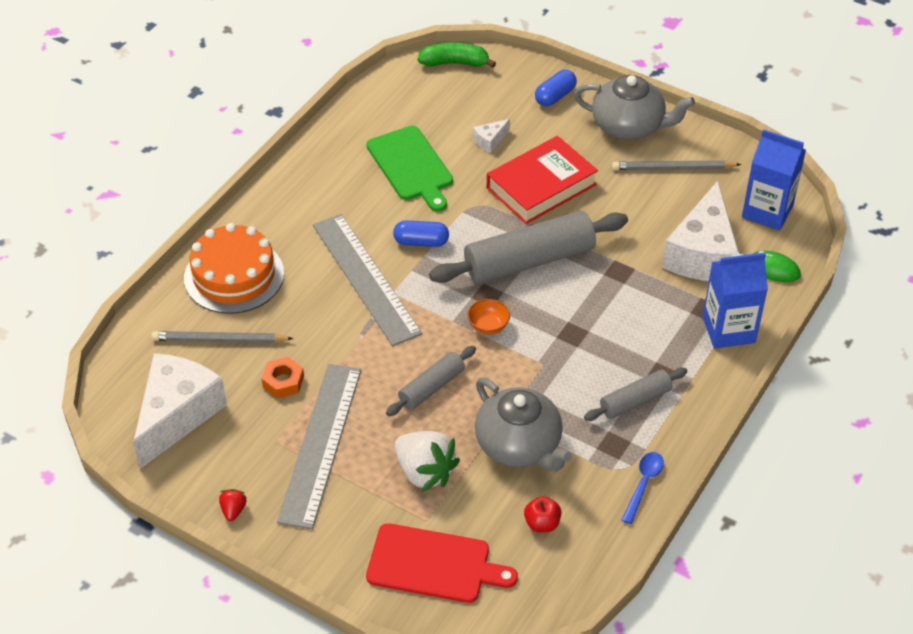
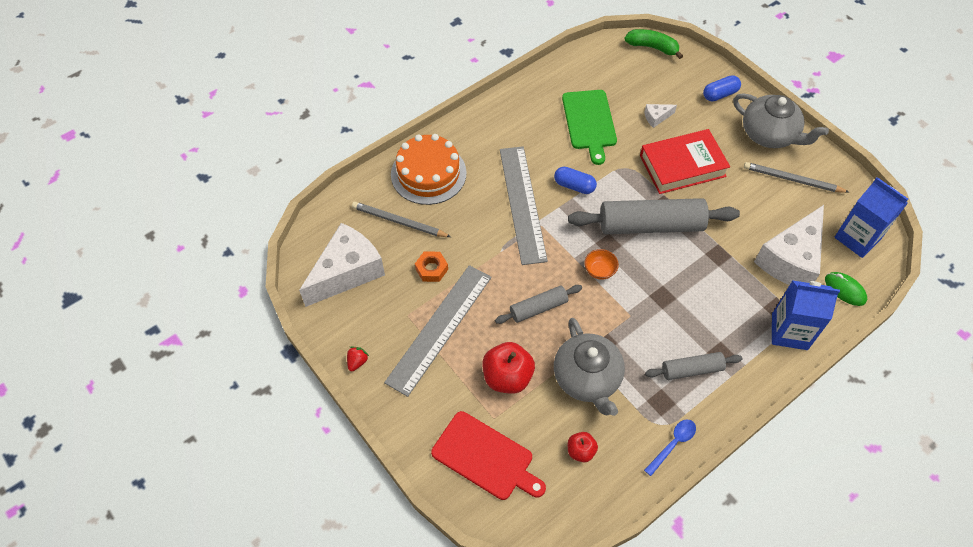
camera: 20 degrees right, 10 degrees up
white strawberry [395,431,460,492] -> red apple [482,342,535,394]

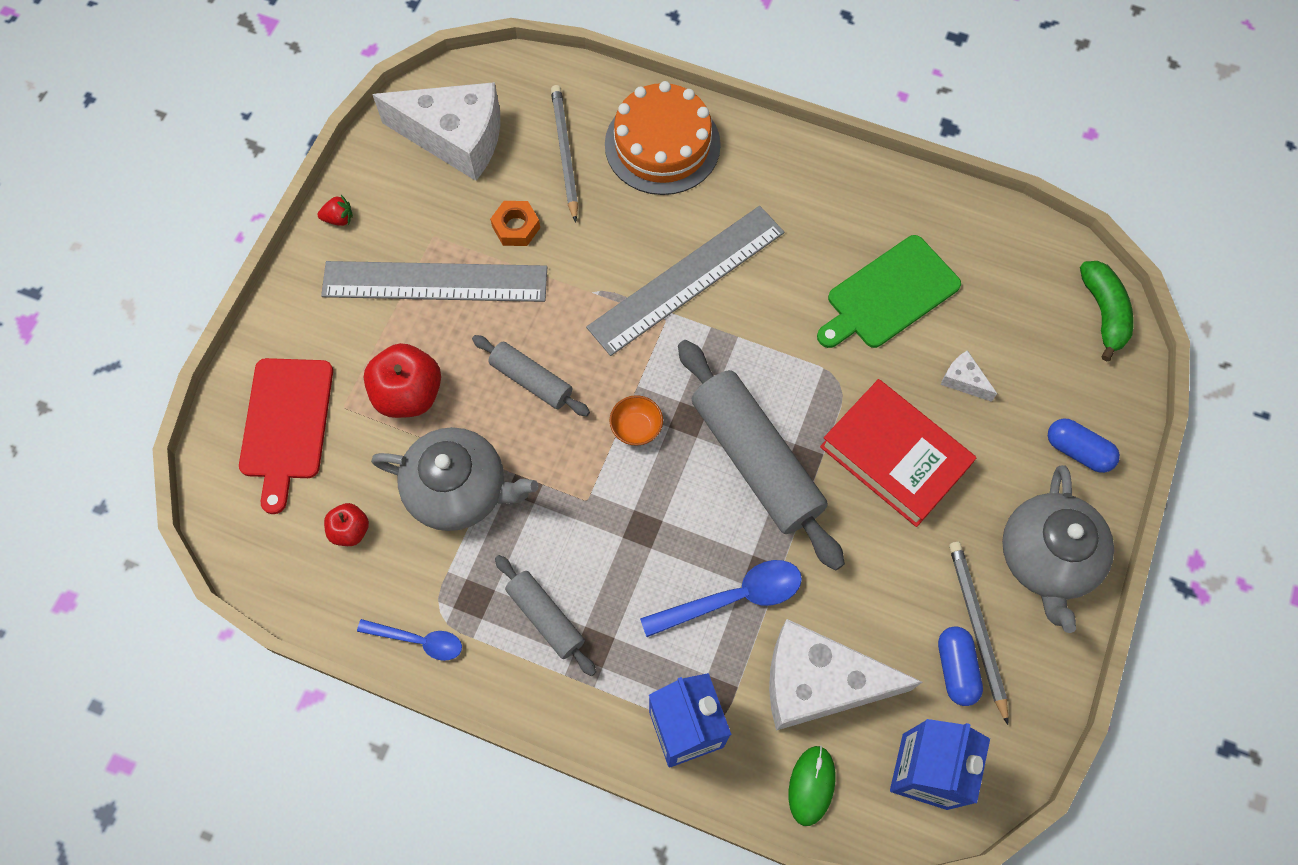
camera: 60 degrees right, 10 degrees up
blue capsule [554,167,597,194] -> blue capsule moved to [938,626,983,706]
grey teapot [554,318,625,416] -> grey teapot turned 120 degrees counterclockwise [371,427,539,531]
none -> blue spoon [640,560,802,637]

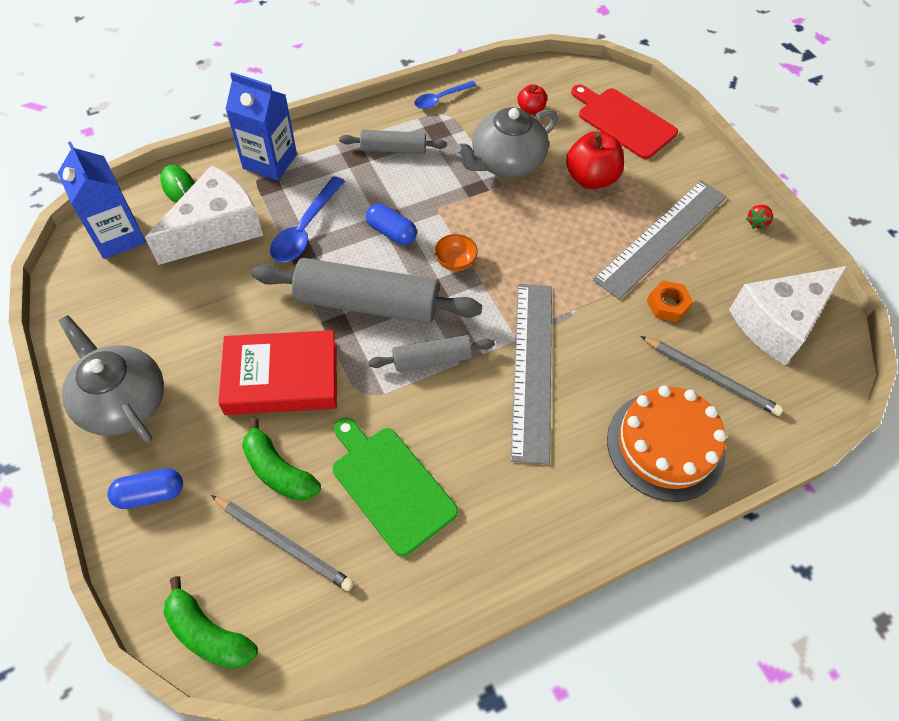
camera: 130 degrees right, 10 degrees down
grey rolling pin [472,335,590,416] -> grey rolling pin moved to [368,335,495,371]
green cutting board [817,235,961,348] -> green cutting board turned 45 degrees counterclockwise [333,418,458,557]
blue capsule [938,626,983,706] -> blue capsule moved to [366,204,417,245]
white cheese [940,350,997,402] -> green banana [242,418,321,501]
grey pencil [949,541,1009,725] -> grey pencil moved to [211,495,354,591]

